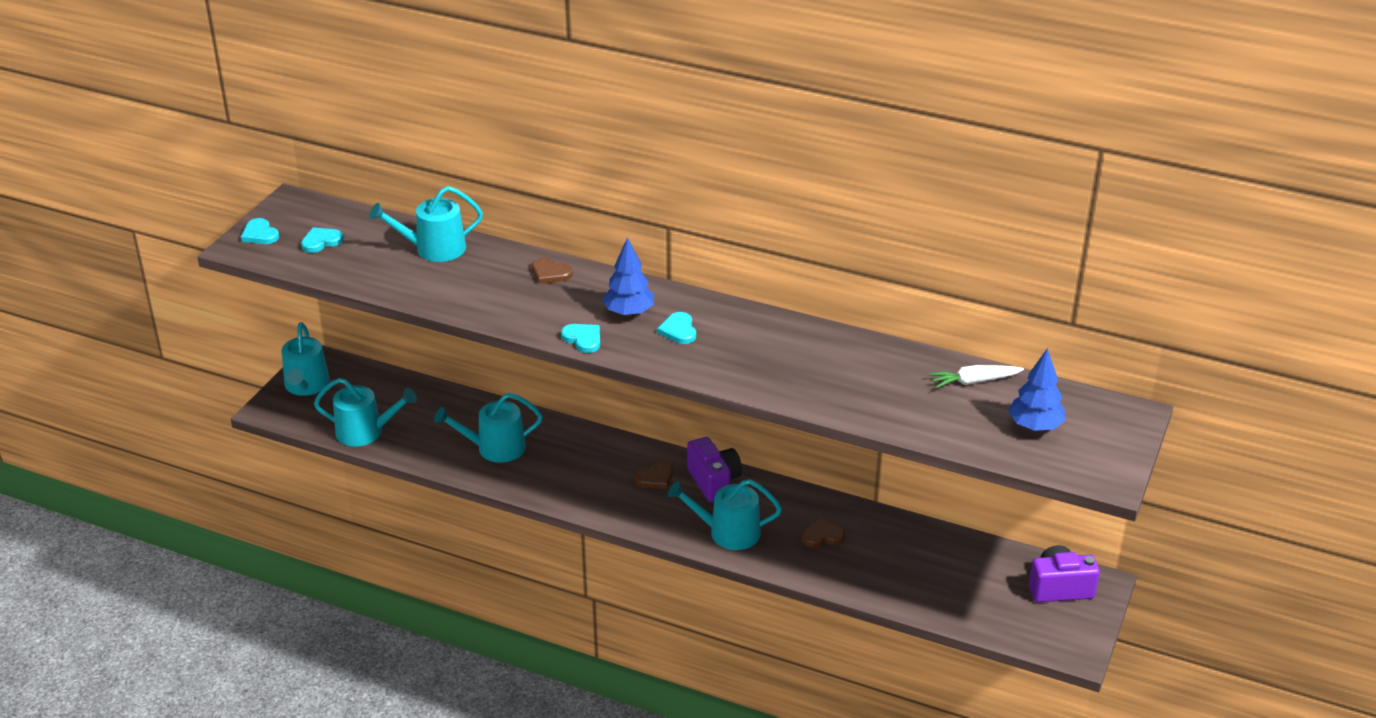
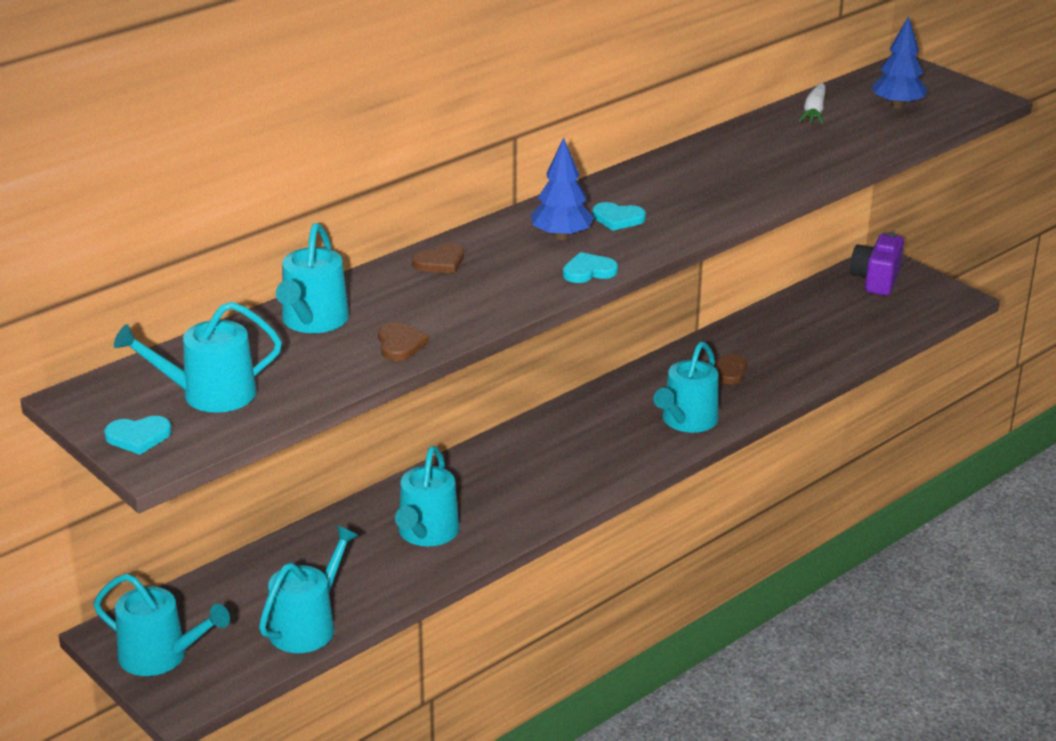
camera: 65 degrees left, 5 degrees down
turquoise heart [301,227,344,253] -> turquoise watering can [114,302,282,413]
brown heart [635,461,673,489] -> brown heart moved to [378,322,429,361]
purple camera [687,437,742,502] -> none

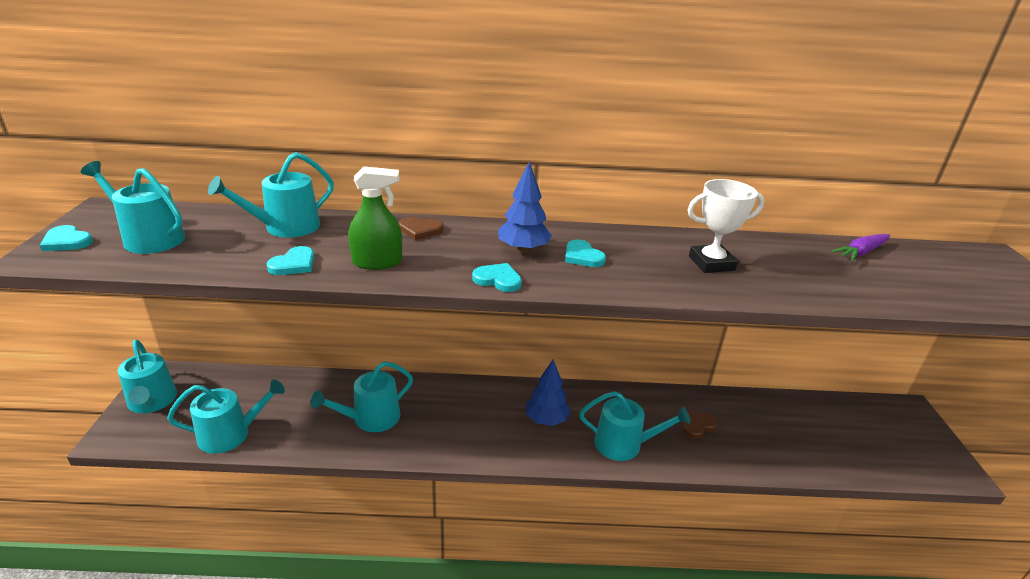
camera: 40 degrees right, 0 degrees up
brown heart [378,322,429,361] -> turquoise heart [266,246,315,275]
turquoise watering can [653,342,719,433] -> turquoise watering can turned 150 degrees counterclockwise [579,391,691,461]
white carrot [799,82,825,124] -> purple carrot [831,234,890,261]
purple camera [850,232,904,296] -> none
blue tree [872,16,927,109] -> blue tree moved to [526,360,571,426]
none -> green spray bottle [348,166,402,270]
none -> white trophy [687,179,764,273]

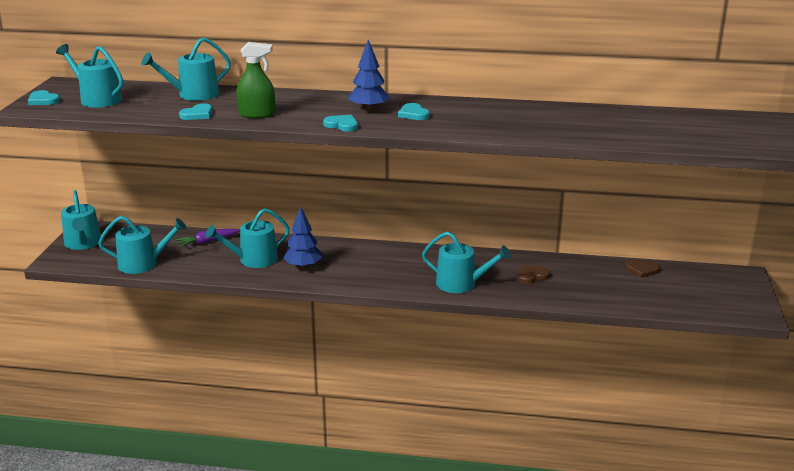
camera: 10 degrees right, 5 degrees down
brown heart [399,217,444,240] -> brown heart moved to [625,259,660,278]
blue tree [526,360,571,426] -> blue tree moved to [283,206,322,269]
white trophy [687,179,764,273] -> none
purple carrot [831,234,890,261] -> purple carrot moved to [176,229,240,247]

